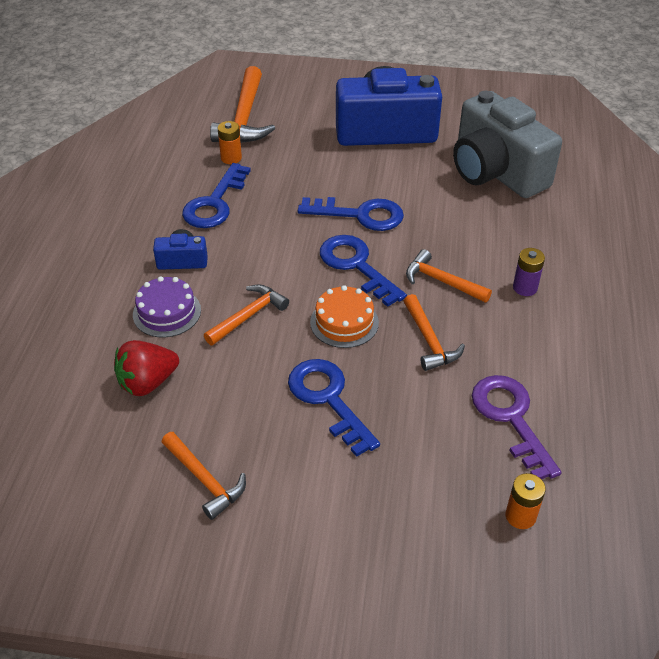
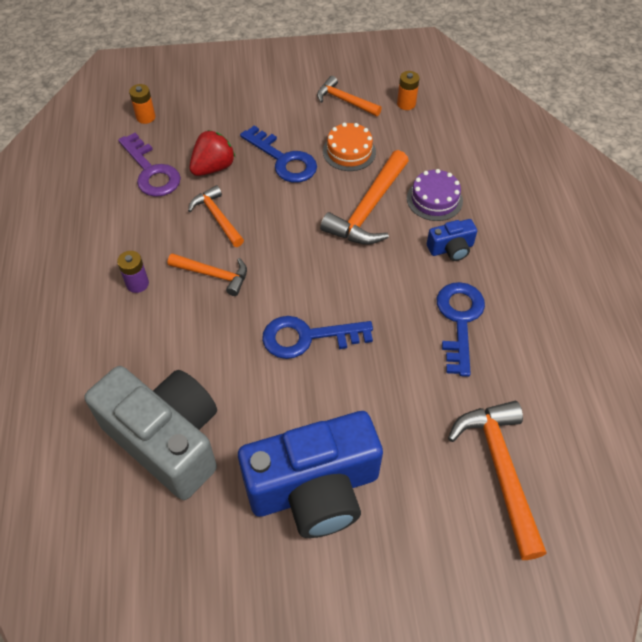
camera: 165 degrees right, 10 degrees up
red strawberry [114,340,179,396] -> red strawberry moved to [189,130,236,176]
orange hammer [204,285,289,345] -> orange hammer [320,150,409,245], size x1.64
orange battery [218,121,242,164] -> orange battery moved to [397,71,420,110]
orange cake [310,285,379,348] -> orange cake moved to [323,123,376,171]
blue key [320,235,407,307] -> none

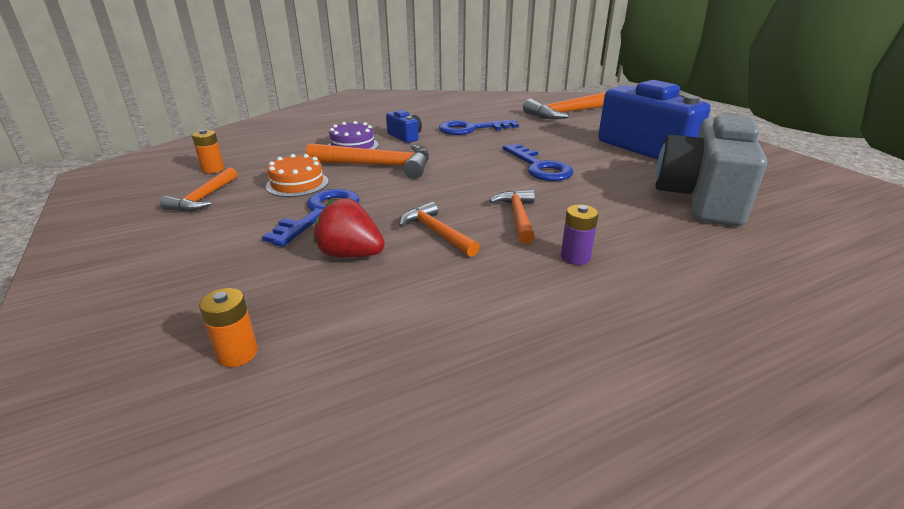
camera: 110 degrees left, 25 degrees down
purple key [118,133,181,197] -> none
orange hammer [188,185,244,247] -> orange hammer turned 105 degrees clockwise [399,202,480,257]

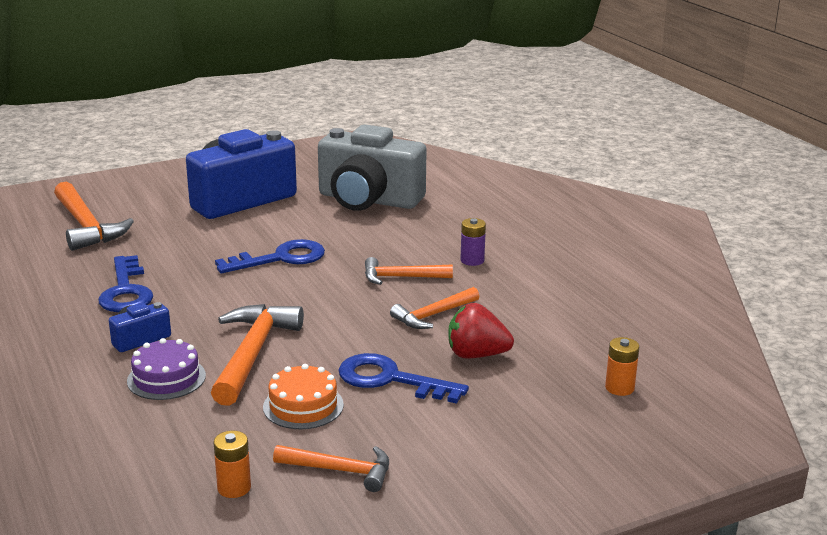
camera: 90 degrees left, 5 degrees down
red strawberry [314,198,385,258] -> red strawberry turned 75 degrees clockwise [449,303,514,359]

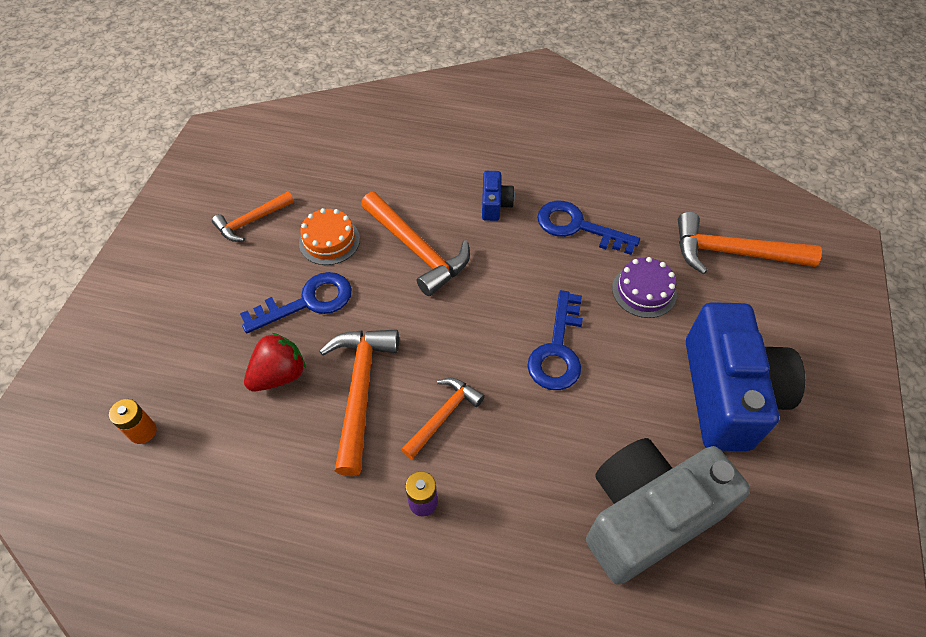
camera: 130 degrees right, 30 degrees up
purple cake [127,338,206,400] -> purple cake moved to [612,257,677,318]
orange battery [213,431,251,498] -> none
orange hammer [390,287,479,329] -> orange hammer [319,329,399,476], size x1.64

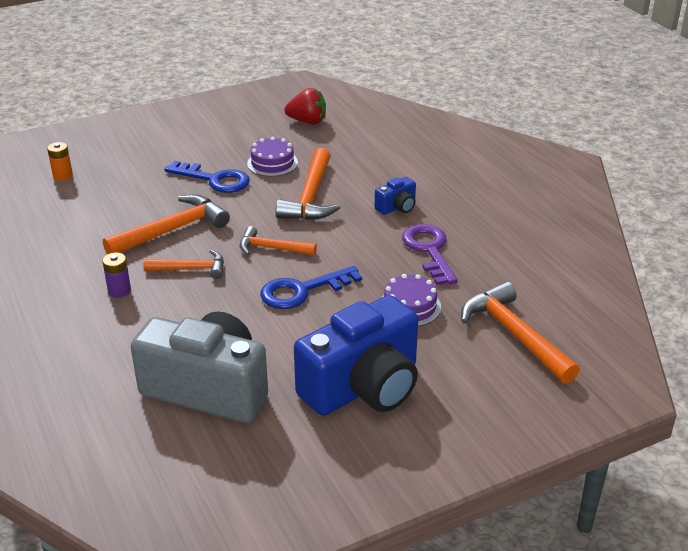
camera: 50 degrees right, 20 degrees down
orange hammer [212,191,294,242] -> orange hammer moved to [240,226,317,255]
red strawberry [244,333,306,391] -> red strawberry moved to [284,88,326,124]
orange cake [299,208,360,265] -> purple cake [247,137,298,177]
blue key [537,200,640,255] -> purple key [402,224,458,285]

